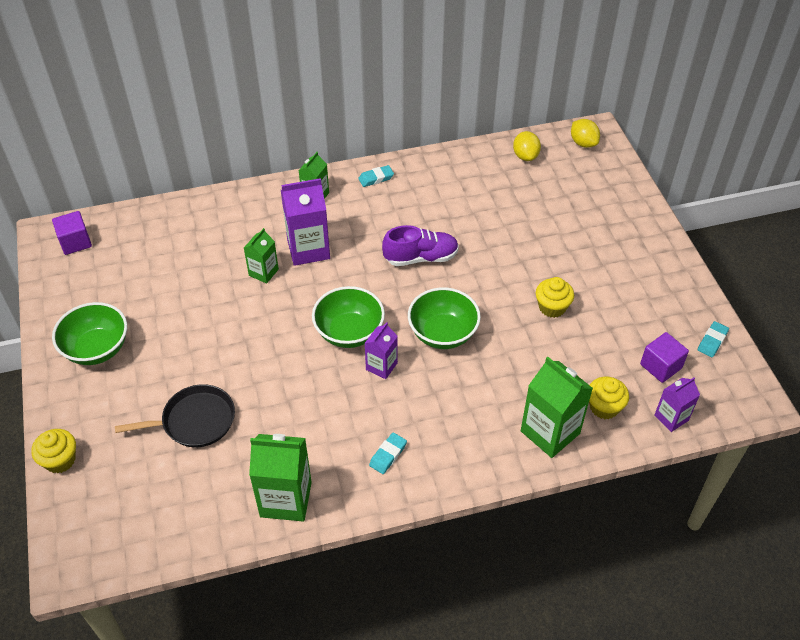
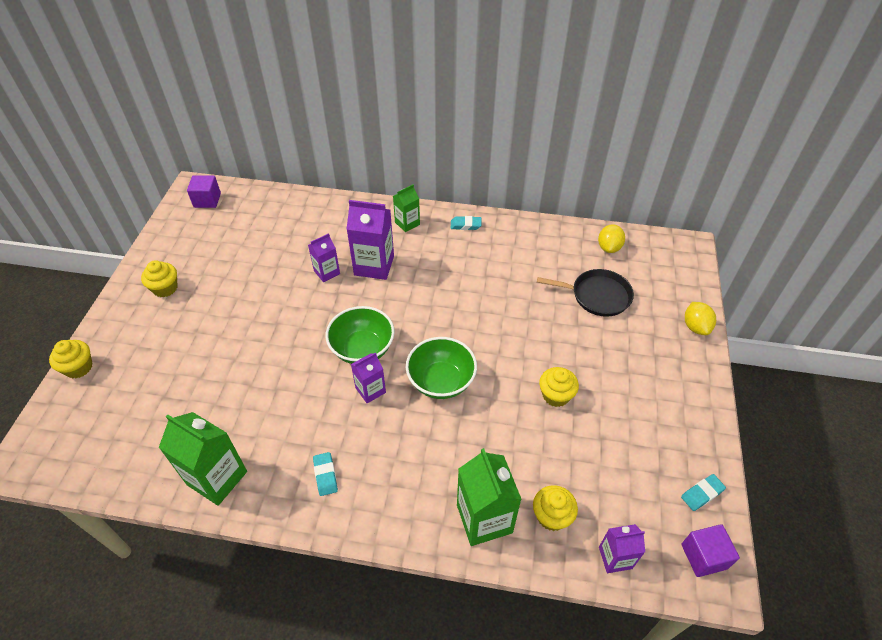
camera: 25 degrees right, 0 degrees up
green bowl [52,302,127,365] -> yellow cupcake [141,260,178,297]
black pan [115,384,235,447] -> black pan moved to [537,269,634,317]
green carton [244,228,279,284] -> purple carton [308,233,340,282]
turquoise eraser [369,432,407,474] -> turquoise eraser turned 75 degrees counterclockwise [313,452,338,496]
purple shoe [382,225,459,266] -> none
yellow lemon [571,119,600,148] -> yellow lemon moved to [685,302,716,335]
purple cube [640,332,689,383] -> purple cube moved to [681,524,740,577]

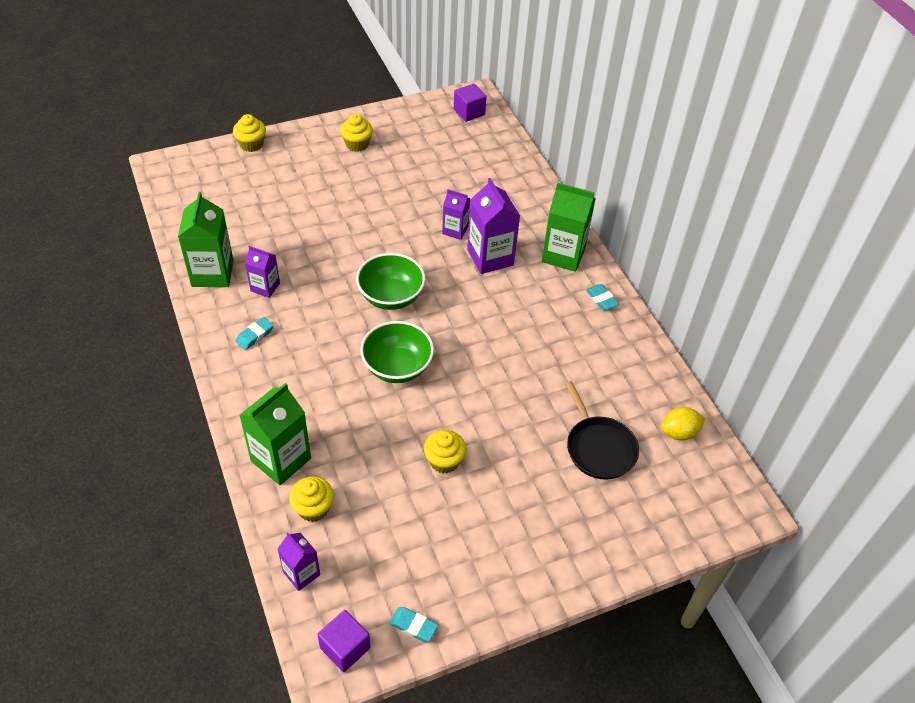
camera: 55 degrees right, 0 degrees up
purple carton [351,352,386,403] -> purple carton moved to [245,246,280,298]
green carton [393,185,420,232] -> green carton [542,182,596,272], size x1.73
yellow lemon [685,302,716,335] -> none

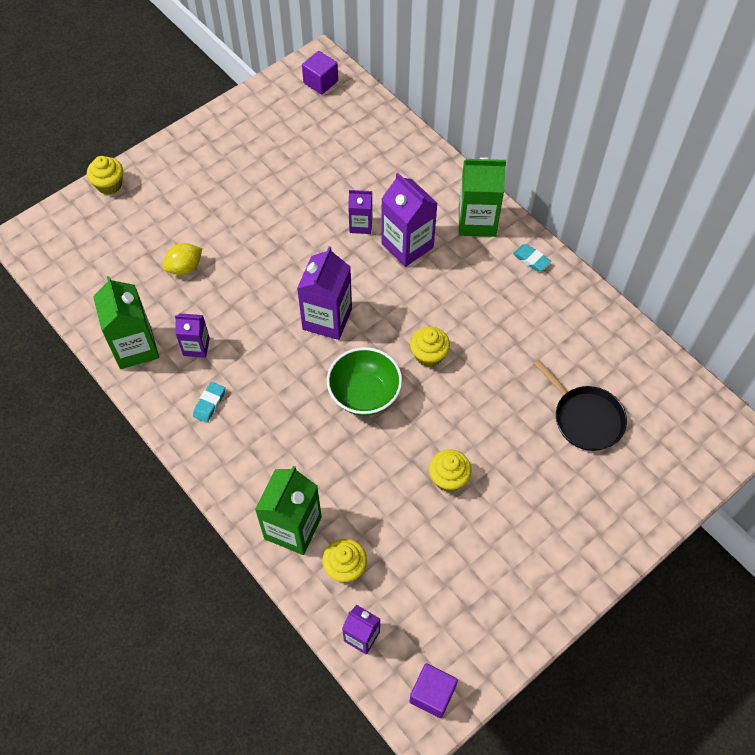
camera: 15 degrees left, 10 degrees up
yellow cupcake [340,114,373,152] -> yellow cupcake moved to [410,327,450,367]
green bowl [356,253,425,310] -> purple carton [297,246,352,340]
turquoise eraser [389,607,438,642] -> none
yellow lemon [661,407,705,440] -> yellow lemon moved to [163,243,202,275]

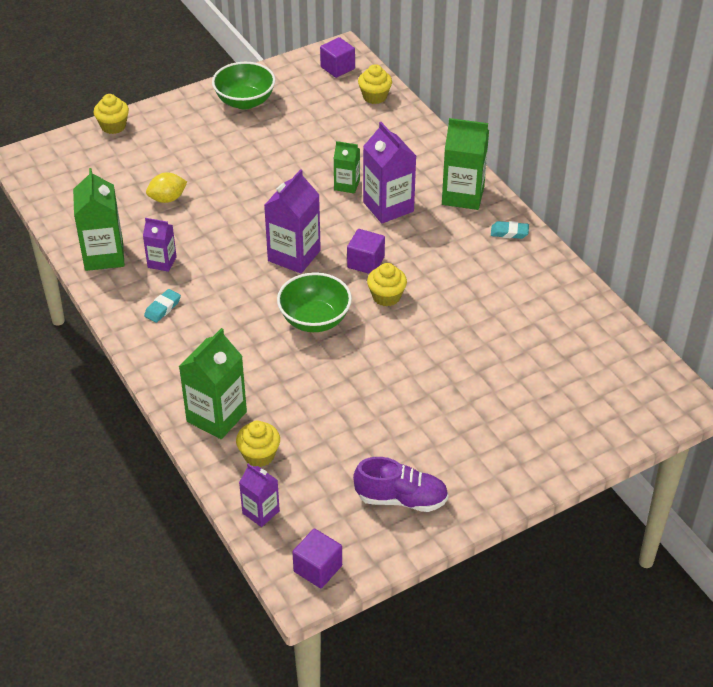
camera: 10 degrees right, 15 degrees down
purple carton [348,190,372,234] -> green carton [334,141,360,194]
yellow cupcake [429,449,472,492] -> yellow cupcake moved to [358,64,392,104]
turquoise eraser [513,244,551,271] -> turquoise eraser turned 45 degrees counterclockwise [491,221,529,239]
black pan [534,360,627,451] -> none
none -> green bowl [212,62,275,110]
none -> purple cube [347,229,385,274]
none -> purple shoe [353,457,448,512]

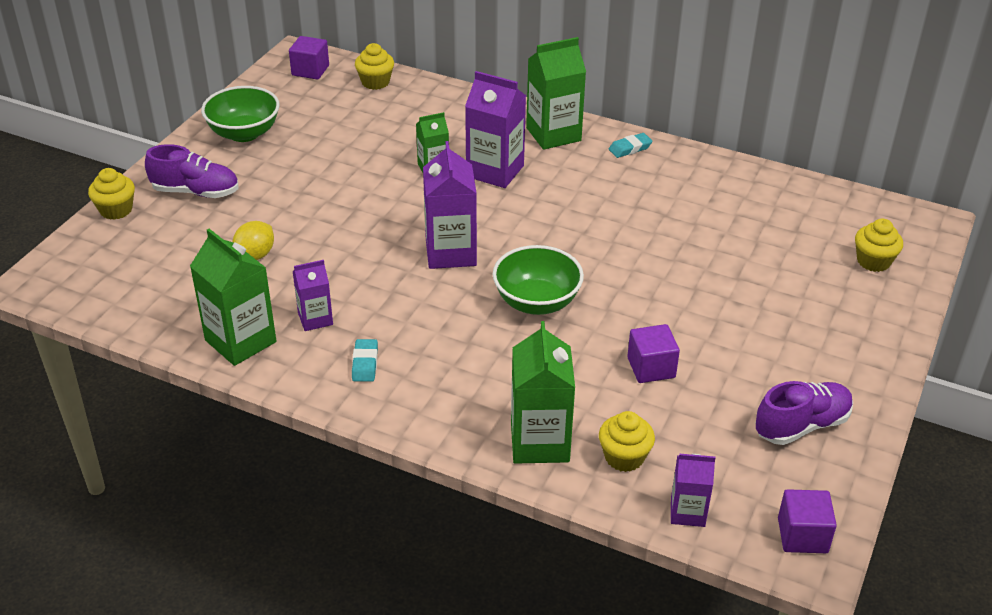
camera: 35 degrees left, 5 degrees down
purple cube [347,229,385,274] -> purple cube moved to [627,324,680,383]
yellow cupcake [367,263,407,306] -> yellow cupcake moved to [855,219,903,272]
none -> purple shoe [145,144,238,198]

